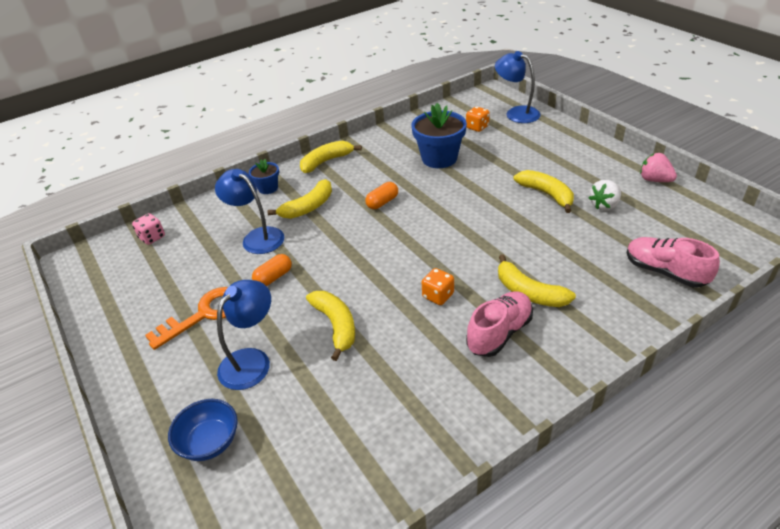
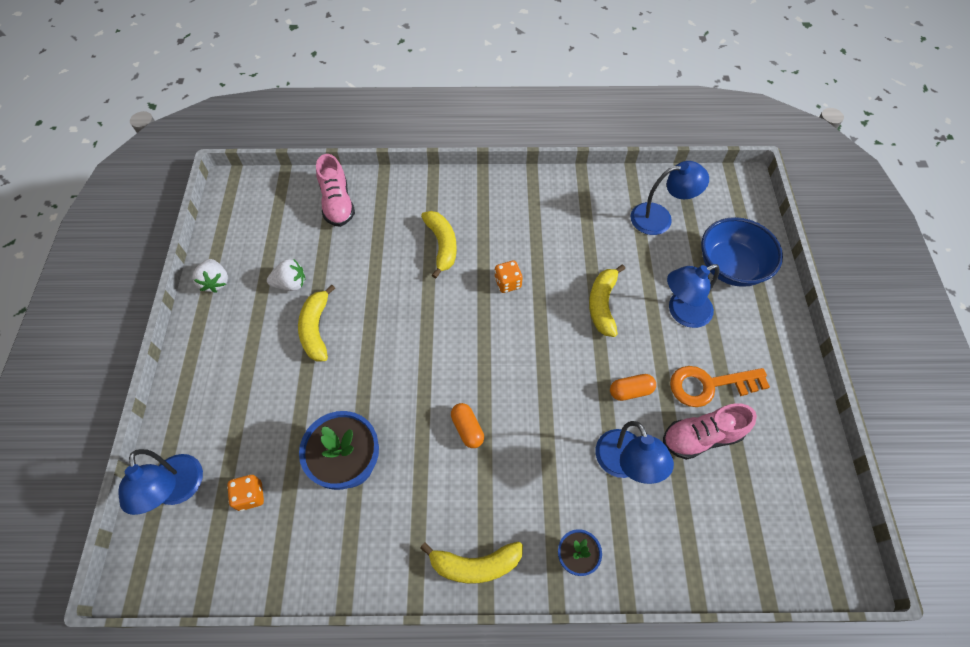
camera: 150 degrees left, 20 degrees up
pink dice [132,213,165,245] -> none
blue bowl [168,399,238,461] -> blue bowl [701,217,783,287], size x1.56
yellow banana [267,179,332,219] -> none
orange capsule [365,182,398,209] -> orange capsule turned 75 degrees clockwise [451,403,484,448]
pink shoe [466,291,533,357] -> pink shoe moved to [663,403,757,460]
pink strawberry [640,153,677,182] -> white strawberry [192,259,228,293]
none -> blue lamp [631,161,709,235]

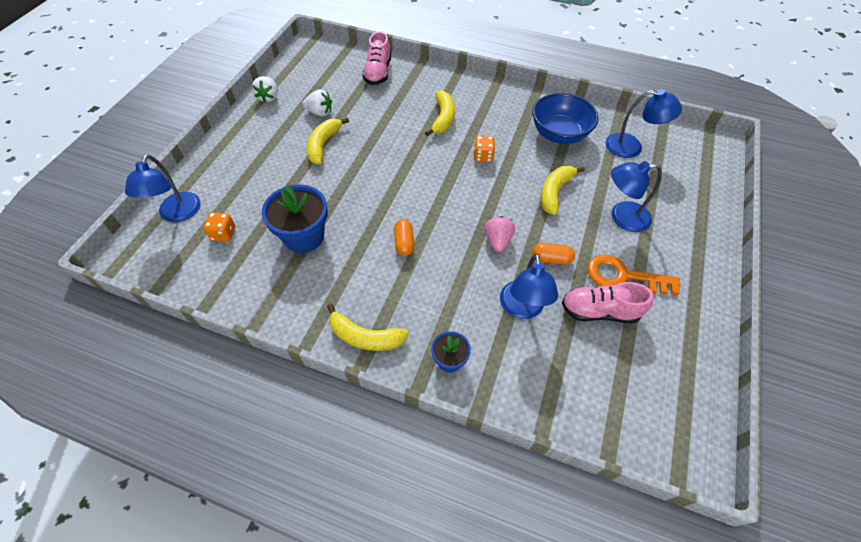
camera: 20 degrees right, 5 degrees down
blue bowl [701,217,783,287] -> blue bowl moved to [532,93,599,144]
none -> pink strawberry [484,216,515,252]

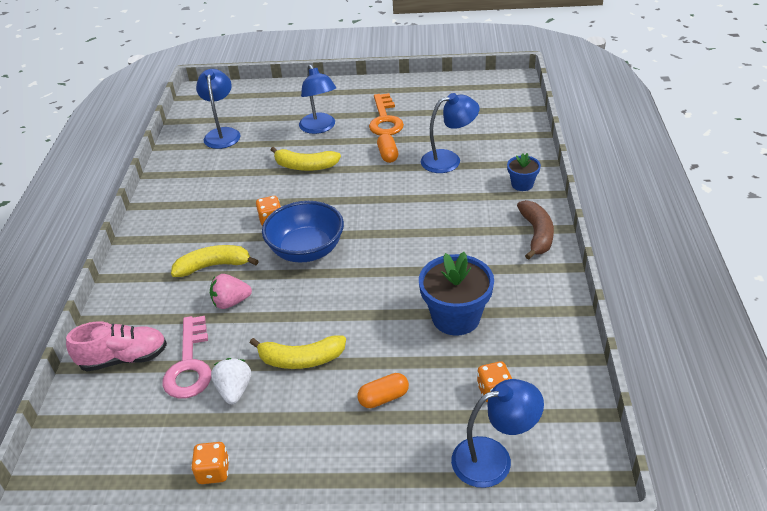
camera: 105 degrees left, 15 degrees down
white strawberry [252,76,278,103] -> orange dice [191,442,229,484]
yellow banana [327,304,409,351] -> brown banana [517,200,554,260]
orange capsule [394,219,414,256] -> orange capsule moved to [357,373,409,408]
pink strawberry [484,216,515,252] -> pink strawberry moved to [210,274,252,309]
blue bowl [532,93,599,144] -> blue bowl moved to [262,201,344,263]
pink shoe [562,282,654,323] -> none
none -> pink key [162,316,212,399]

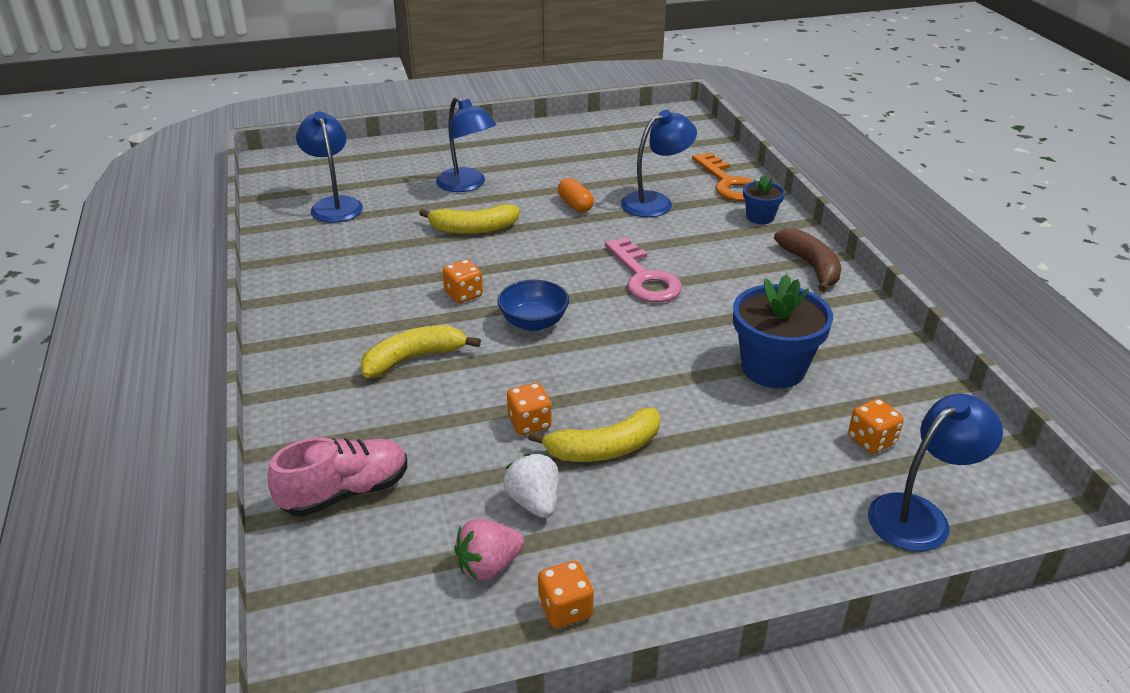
camera: 20 degrees left, 5 degrees down
pink key [162,316,212,399] -> pink key moved to [605,237,682,303]
pink strawberry [210,274,252,309] -> pink strawberry moved to [454,519,524,581]
blue bowl [262,201,344,263] -> blue bowl [497,280,569,331], size x0.64
orange capsule [357,373,409,408] -> none
orange key [369,93,404,135] -> orange key moved to [692,152,755,201]
none -> orange dice [507,383,552,435]

